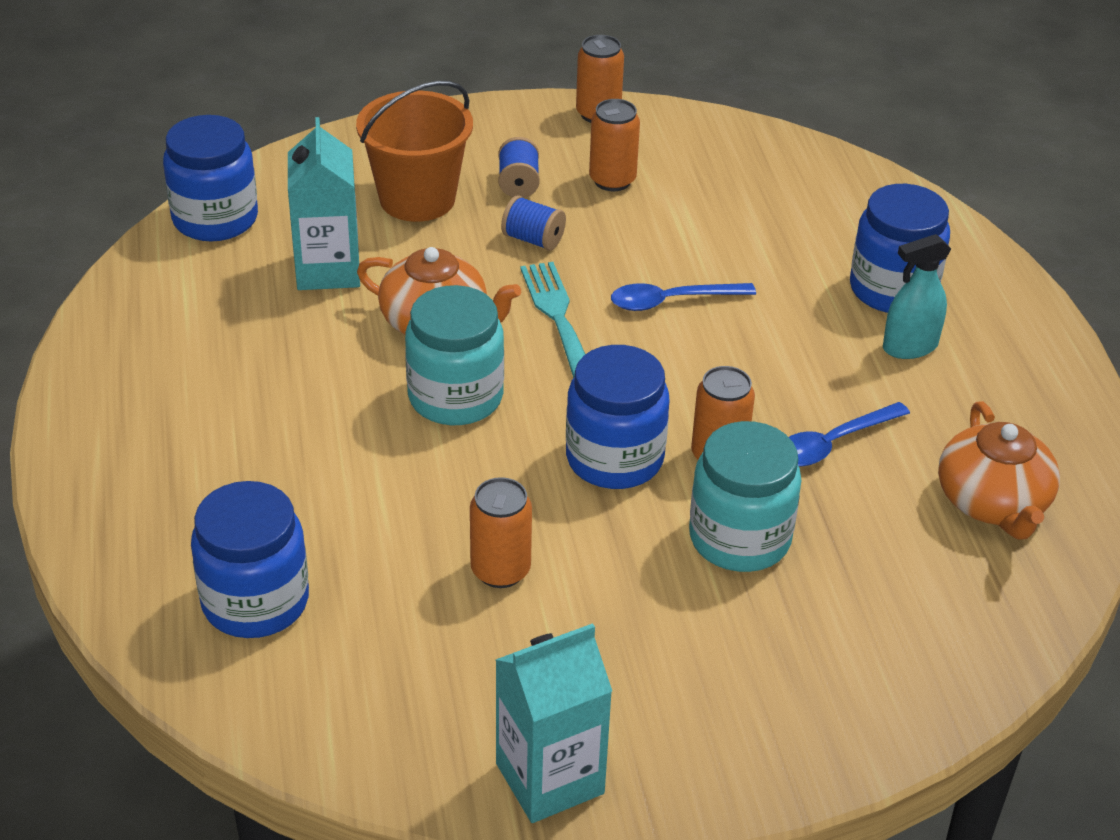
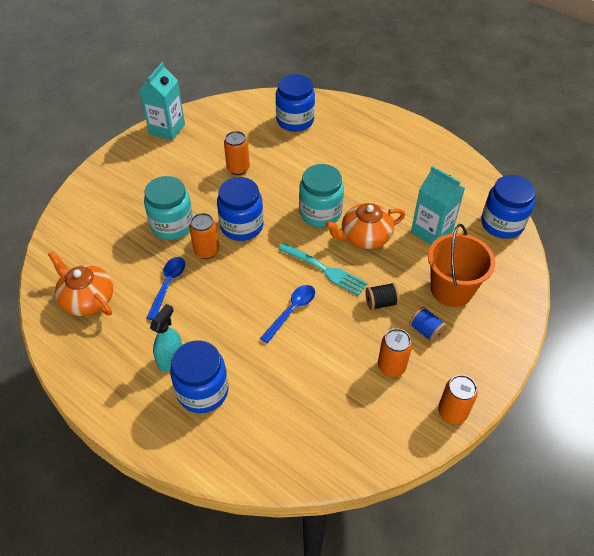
camera: 140 degrees right, 10 degrees up
blue spool [501,196,566,251] -> black spool [365,283,400,310]

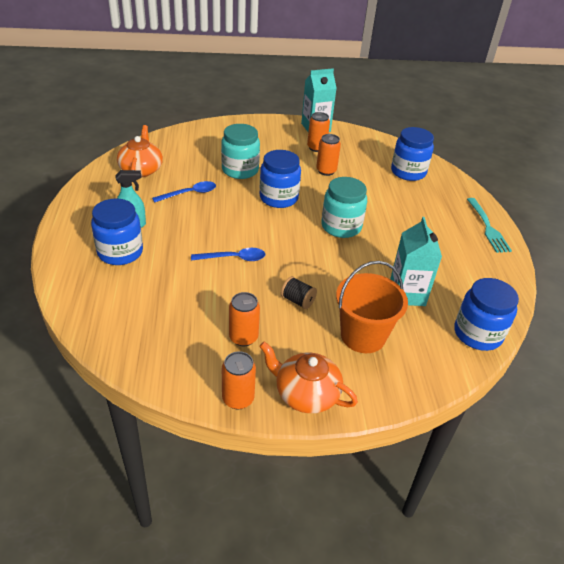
camera: 45 degrees right, 10 degrees down
orange can [189,213,219,259] -> orange can moved to [307,112,330,152]
turquoise fork [278,243,368,296] -> turquoise fork moved to [467,198,512,253]
orange teapot [325,203,405,249] -> orange teapot moved to [259,341,358,413]
blue spool [409,307,447,343] -> none

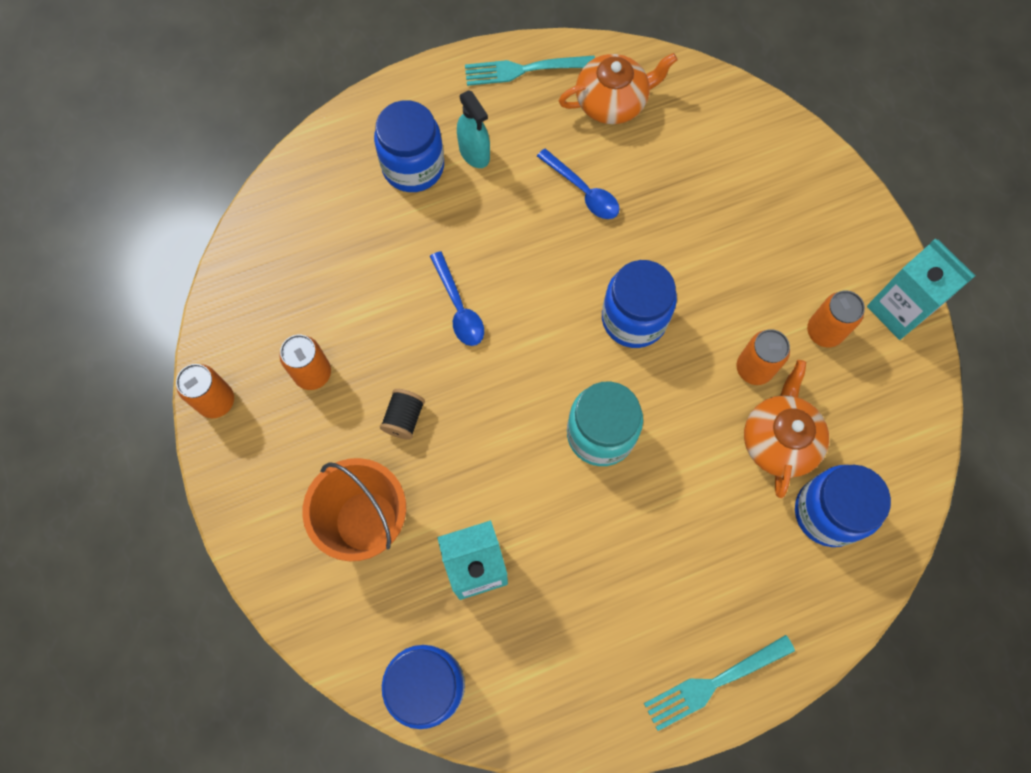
camera: 75 degrees right, 30 degrees up
turquoise jar [221,124,260,179] -> none
orange teapot [259,341,358,413] -> orange teapot moved to [744,360,829,498]
none -> turquoise fork [465,56,595,86]

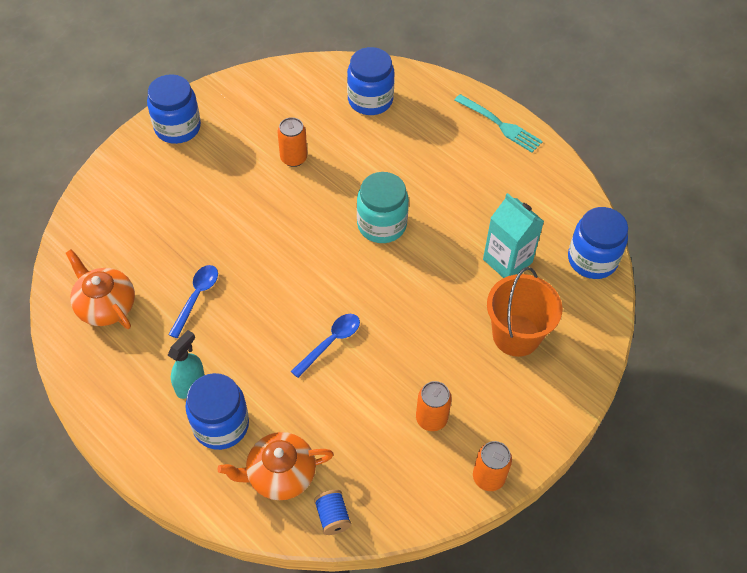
camera: 115 degrees left, 15 degrees down
black spool [380,389,425,440] -> none
turquoise fork [465,56,595,86] -> none
blue jar [602,260,677,348] -> blue jar moved to [147,74,201,144]
orange teapot [744,360,829,498] -> orange teapot moved to [217,432,334,500]
orange can [807,290,865,347] -> none
turquoise carton [867,239,975,340] -> none
none -> blue spool [314,490,352,535]

